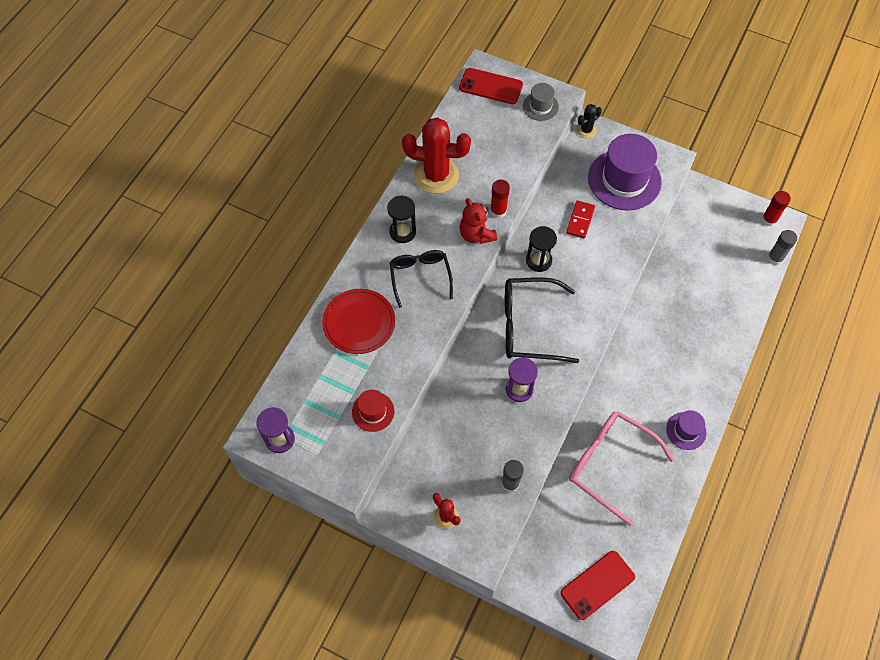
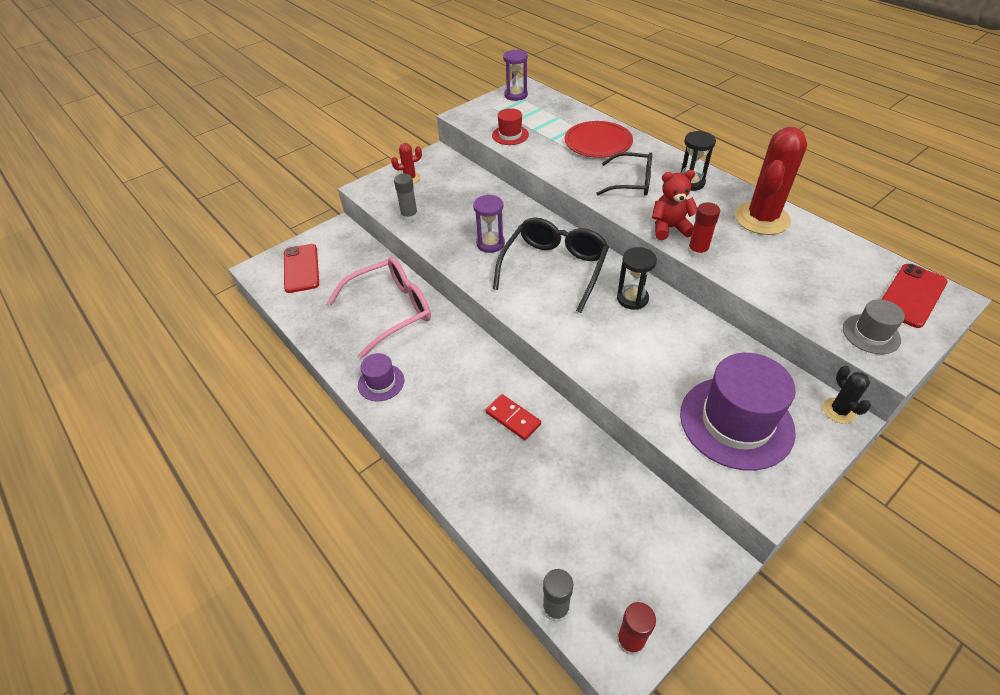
camera: 115 degrees right, 15 degrees down
red domino [566,200,595,239] -> red domino moved to [486,394,541,440]

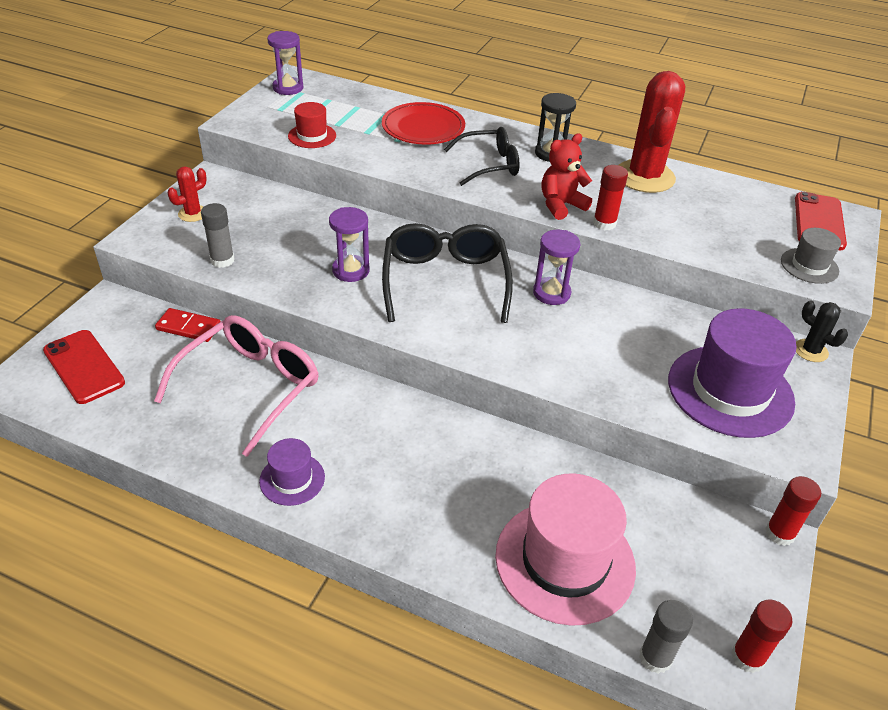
camera: 30 degrees left, 5 degrees down
red domino [486,394,541,440] -> red domino moved to [155,308,221,342]
black hourglass [617,247,657,310] -> purple hourglass [533,230,581,305]
none -> pink hat [495,473,636,626]
none -> red glue stick [765,476,821,546]

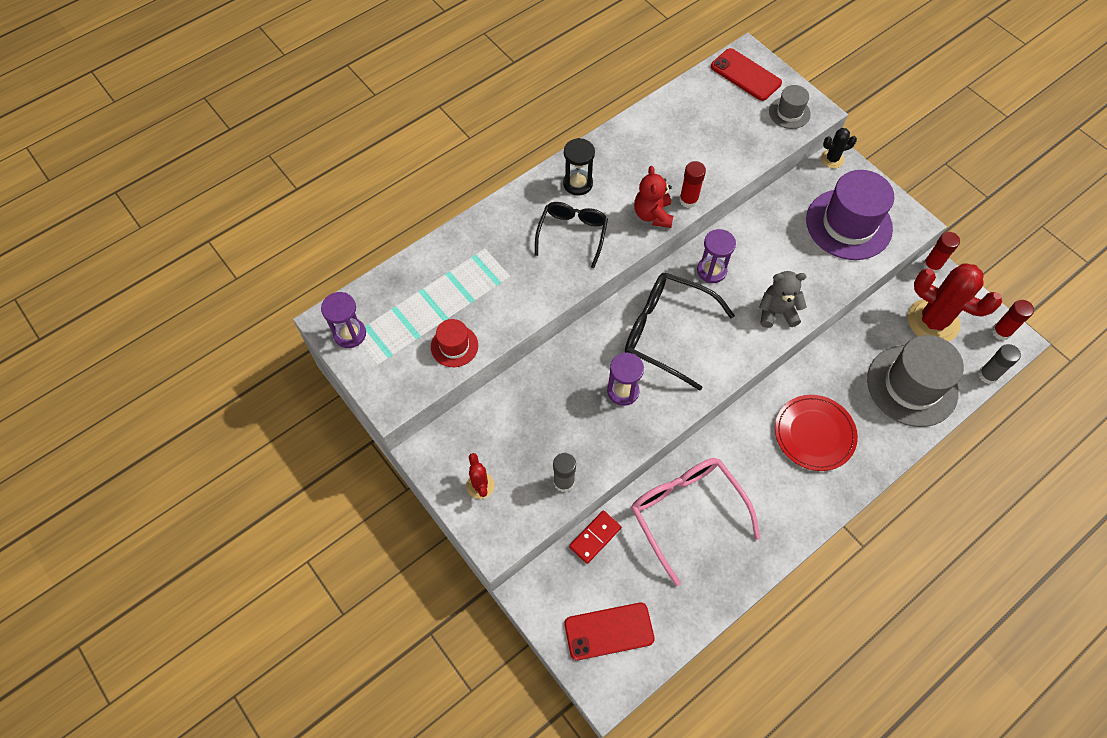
camera: 60 degrees left, 20 degrees up
purple hat [259,438,325,506] -> none
red plate [382,102,465,145] -> red plate moved to [775,395,858,471]
pink hat [495,473,636,626] -> grey hat [867,335,964,427]
red cactus [619,71,685,193] -> red cactus moved to [908,263,1002,342]
none -> grey teddy bear [759,271,807,328]

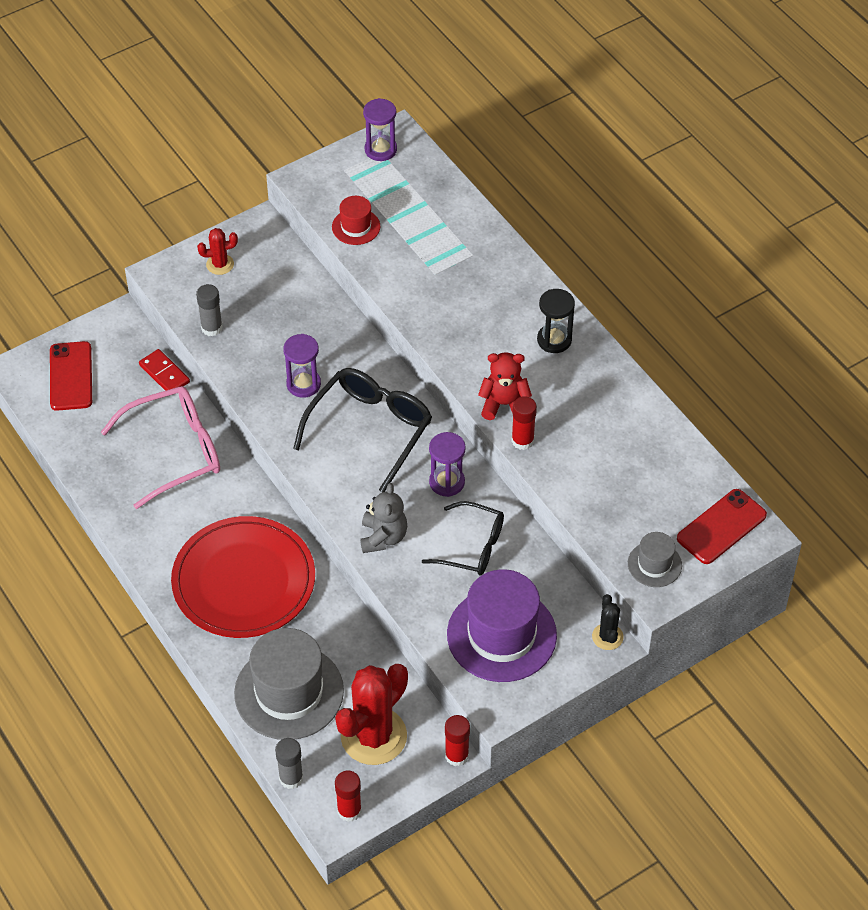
camera: 95 degrees right, 10 degrees down
black glasses [535,202,608,268] -> black glasses moved to [422,501,504,575]
red plate [775,395,858,471] -> red plate [171,516,315,638], size x1.53

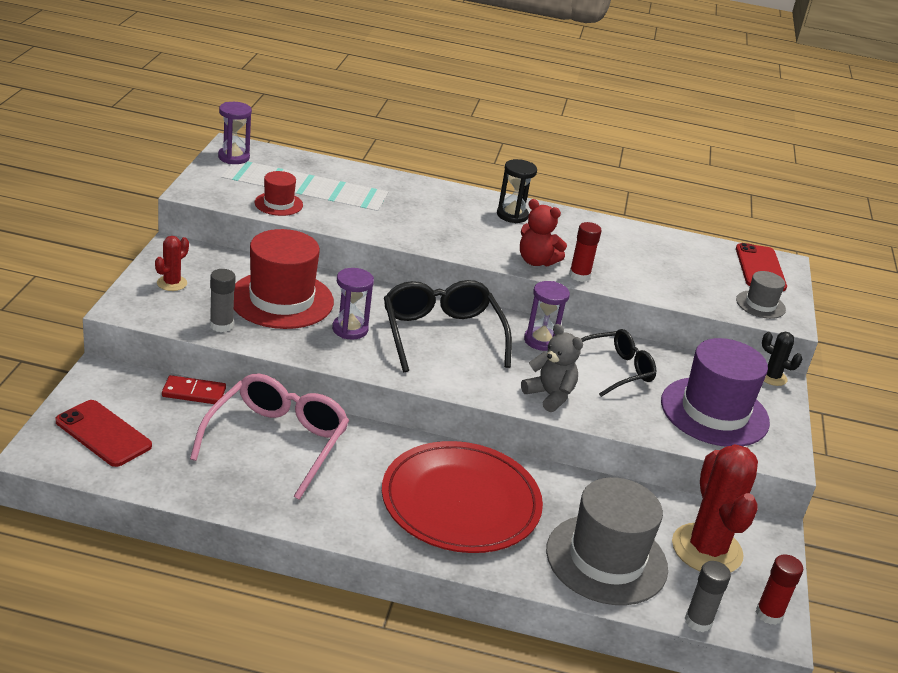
camera: 50 degrees left, 20 degrees down
red glue stick [445,715,470,766] -> none
red teddy bear [478,352,532,420] -> red teddy bear turned 105 degrees counterclockwise [520,199,567,267]
none -> red hat [234,229,334,329]

